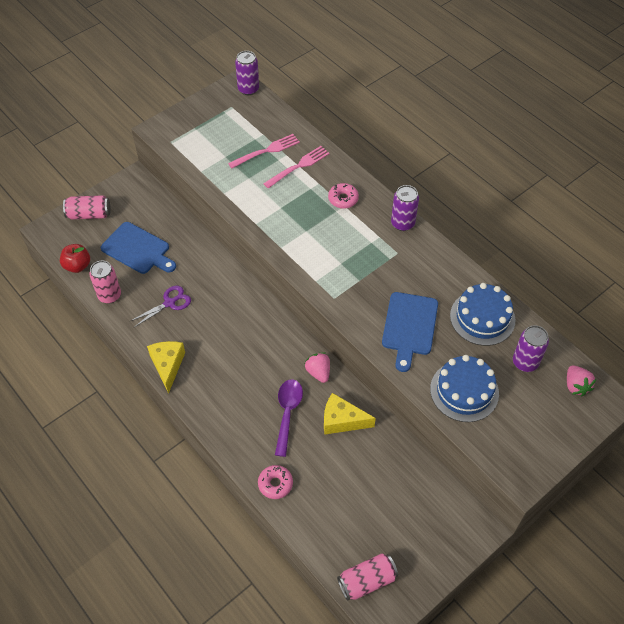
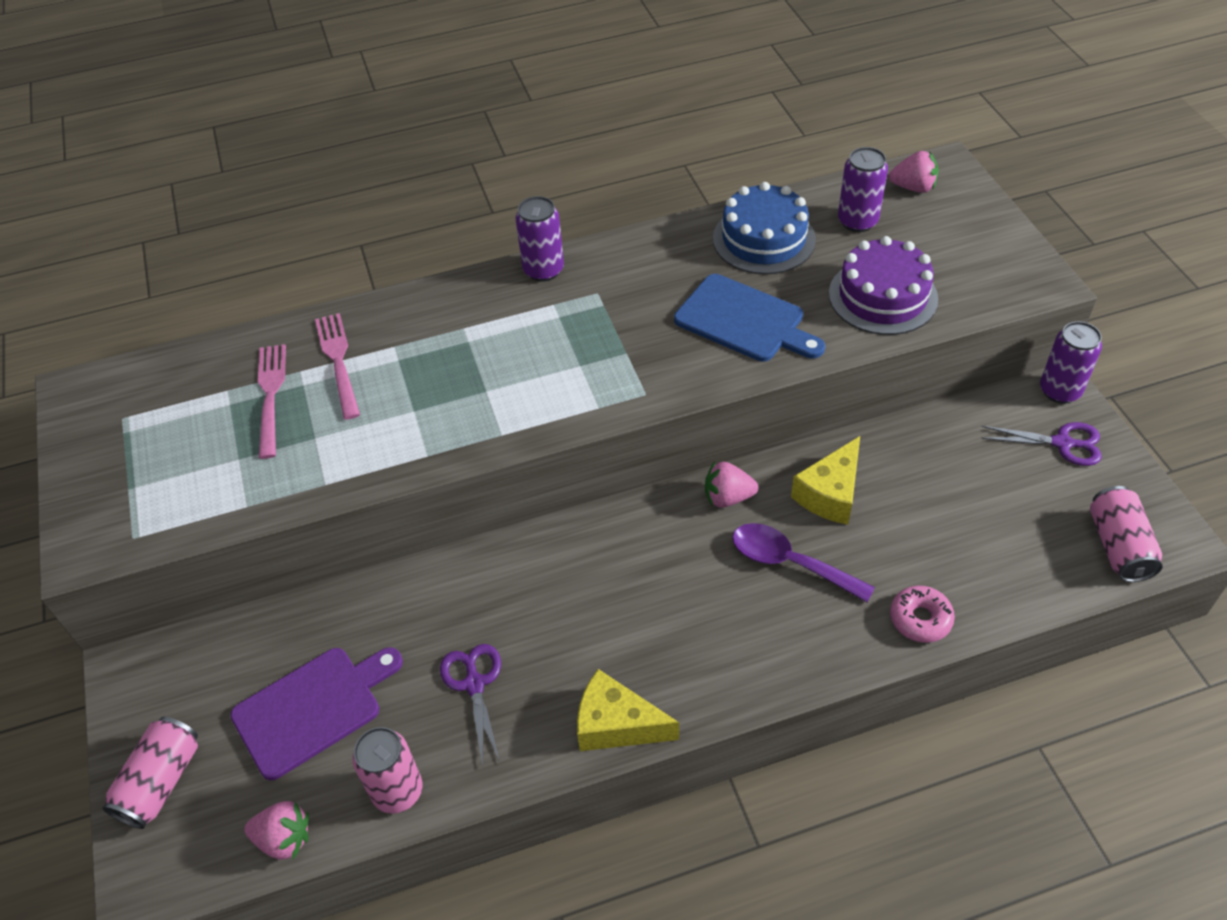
camera: 65 degrees left, 5 degrees down
red apple [60,244,90,273] -> pink strawberry [244,801,309,860]
blue cutting board [101,222,176,274] -> purple cutting board [230,647,403,780]
purple can [235,51,259,95] -> purple can moved to [1040,321,1102,404]
pink donut [328,183,359,209] -> none
blue cake [430,355,499,422] -> purple cake [829,236,938,335]
none -> purple scissors [981,422,1102,466]

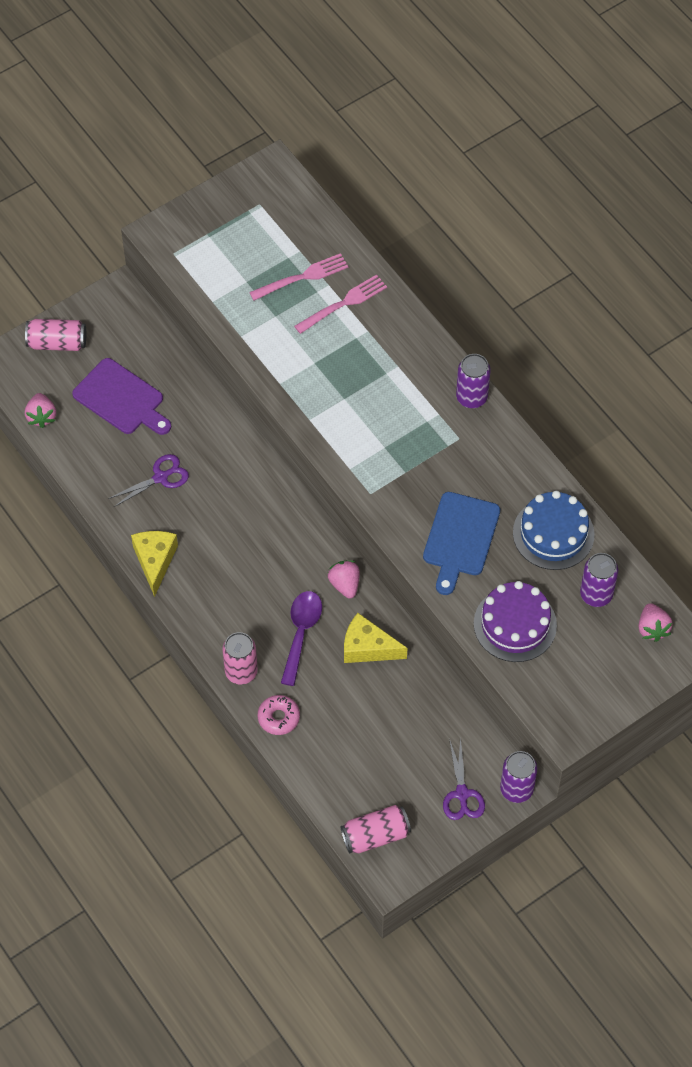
camera: 70 degrees right, 10 degrees up
pink can [352,727,422,814] -> pink can moved to [222,632,258,685]

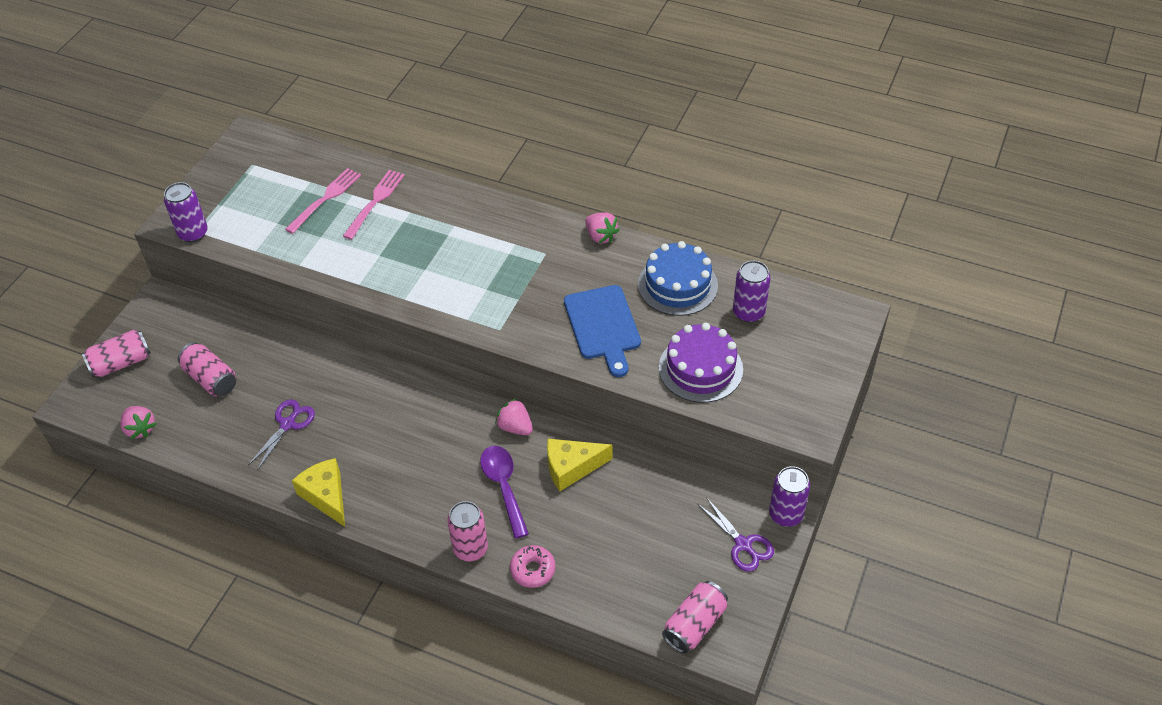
camera: 30 degrees left, 10 degrees down
purple cutting board [72,358,171,435] -> pink can [178,342,236,396]
purple can [456,354,491,408] -> purple can moved to [164,182,208,242]
pink strawberry [638,603,673,642] -> pink strawberry moved to [585,212,619,243]

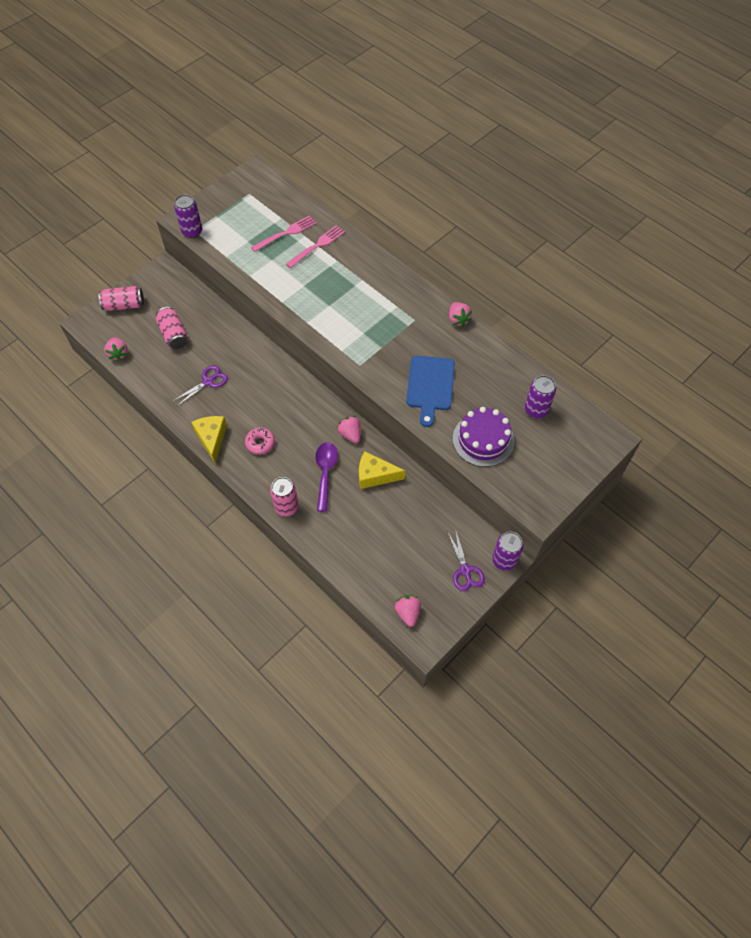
camera: 20 degrees right, 10 degrees up
pink donut [510,545,555,588] -> pink donut moved to [245,428,275,455]
blue cake [638,241,718,316] -> none
pink can [662,581,728,654] -> pink strawberry [395,595,421,627]

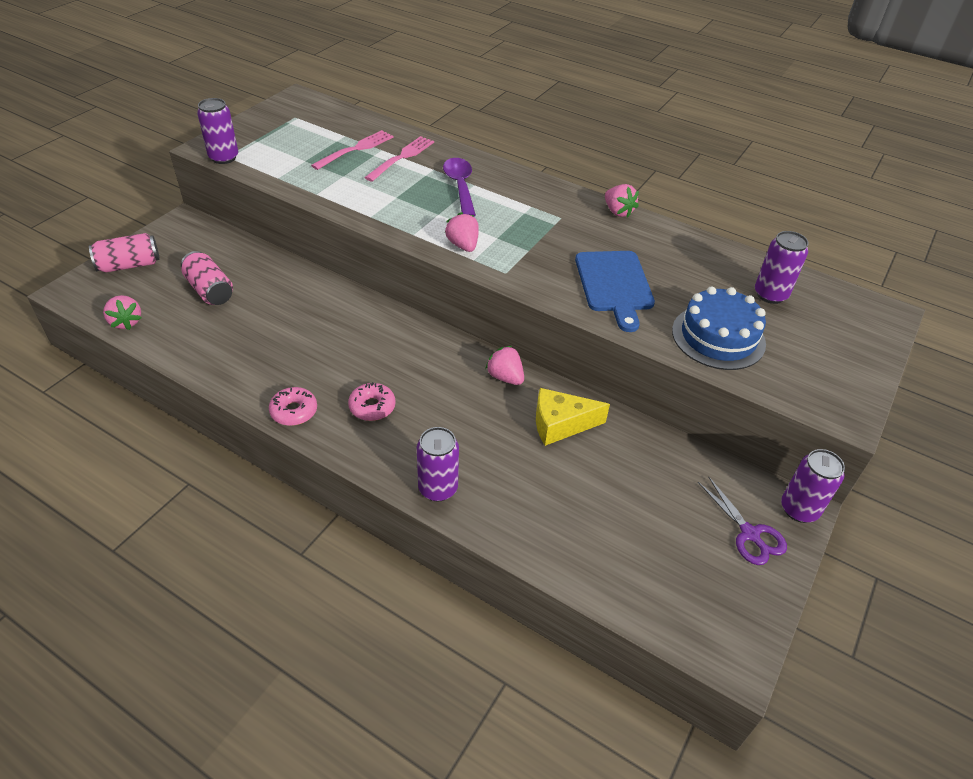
camera: 15 degrees left, 15 degrees down
purple scissors [173,365,228,406] -> none
yellow cheese [191,416,227,463] -> pink donut [269,387,317,426]
pink can [270,477,299,517] -> purple can [417,427,459,501]
purple spoon [315,442,338,512] -> purple spoon moved to [443,158,476,217]
pink strawberry [395,595,421,627] -> pink strawberry moved to [445,212,479,252]
purple cake [453,407,515,467] -> blue cake [672,286,766,370]

